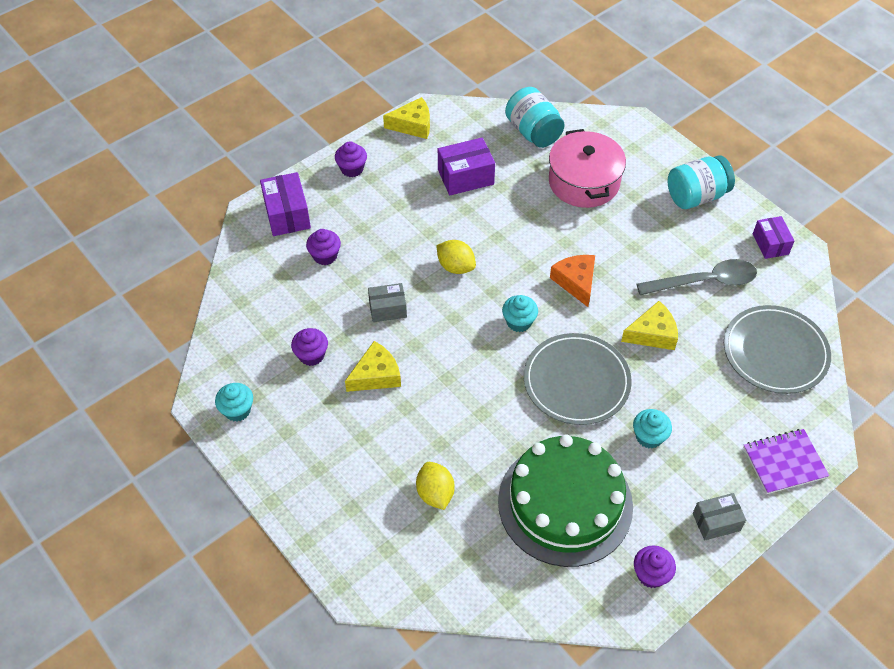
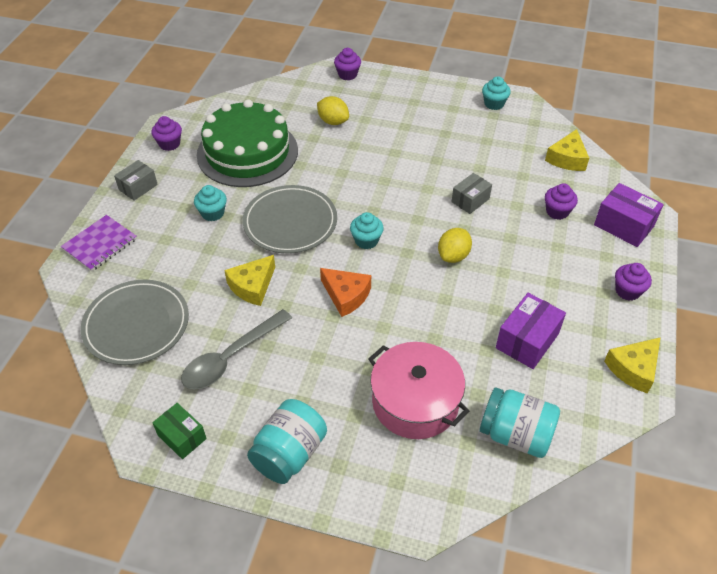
camera: 145 degrees right, 5 degrees down
purple cupcake [291,328,328,366] -> purple cupcake moved to [334,48,361,80]
yellow cheese [345,341,401,392] -> yellow cheese moved to [545,129,589,171]
yellow lemon [436,240,476,274] -> yellow lemon turned 60 degrees counterclockwise [438,228,472,263]
purple box [753,216,795,259] -> green box [152,403,207,459]

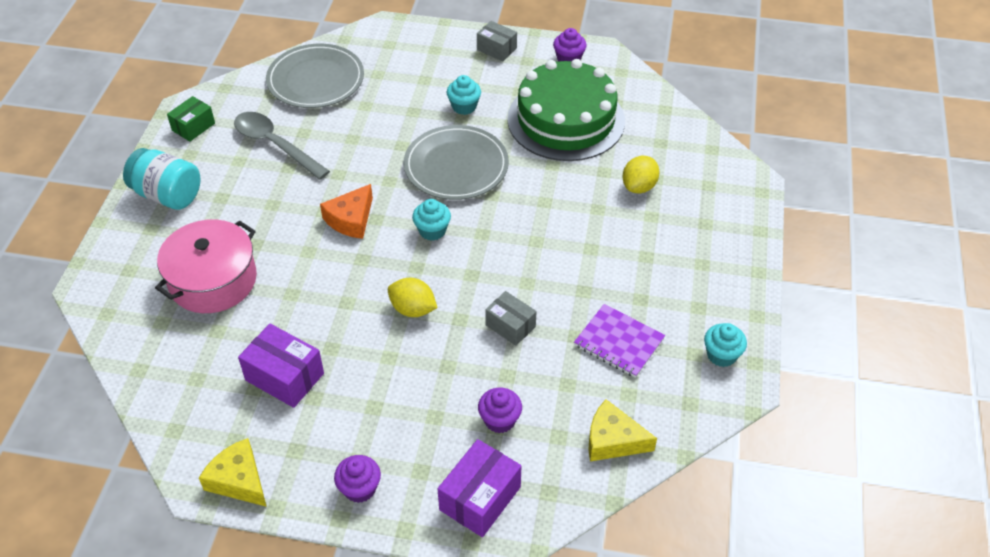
camera: 85 degrees right, 0 degrees up
purple notebook [61,215,137,271] -> purple notebook moved to [574,304,665,378]
yellow cheese [224,255,275,306] -> none
purple cupcake [334,48,361,80] -> none
turquoise jar [480,387,560,458] -> none

